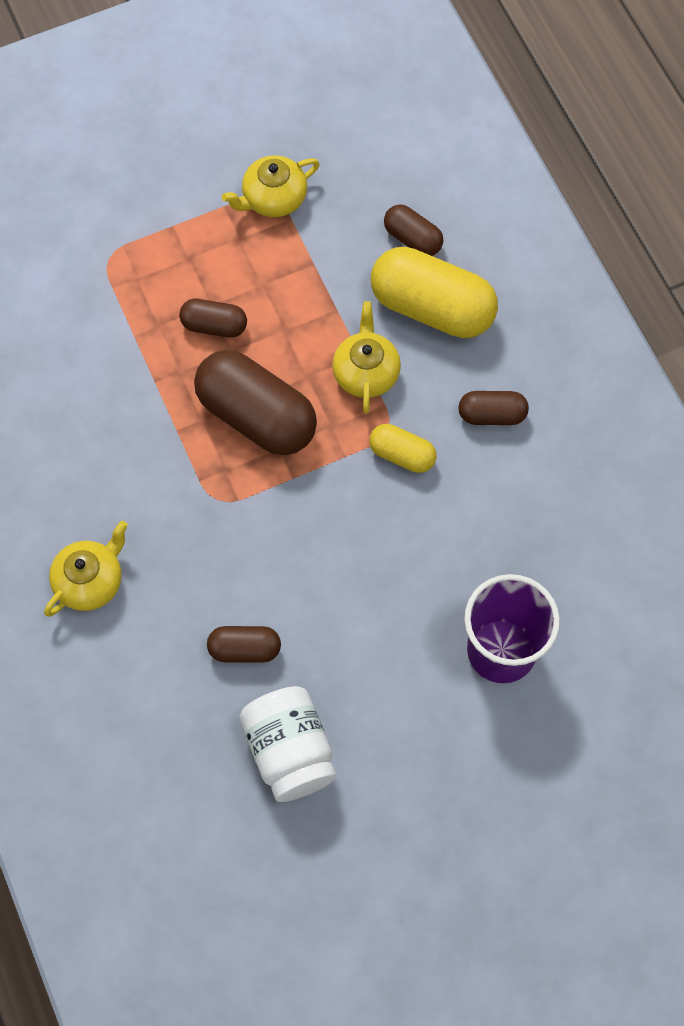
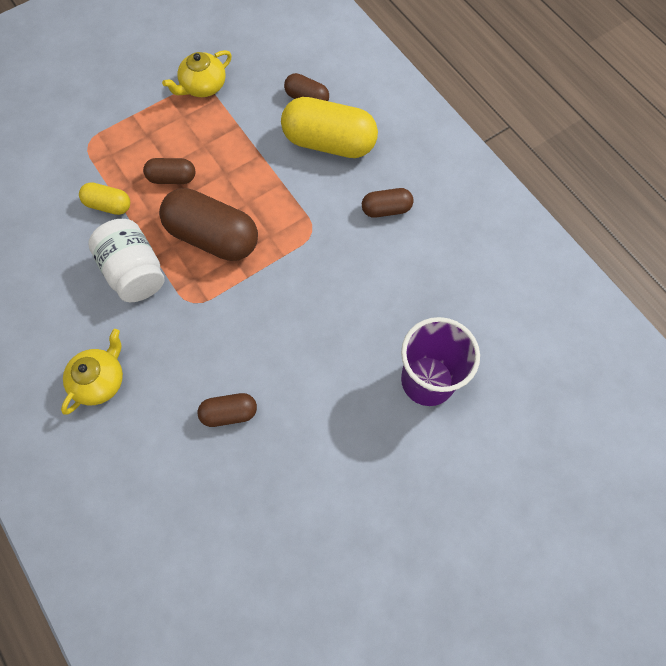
camera: 10 degrees left, 0 degrees up
white jar [240,686,336,802] -> white jar moved to [88,219,164,302]
yellow teapot [332,301,401,413] -> none
yellow capsule [369,424,436,473] -> yellow capsule moved to [79,182,130,215]

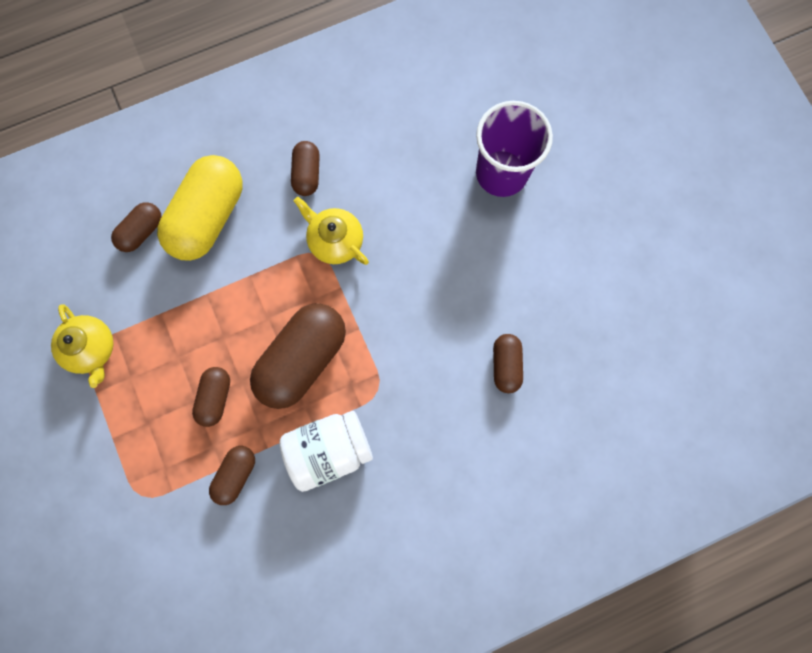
camera: 80 degrees left, 10 degrees up
yellow teapot [61,329,123,415] -> yellow teapot moved to [294,197,369,265]
yellow capsule [79,182,130,215] -> brown capsule [209,446,255,505]

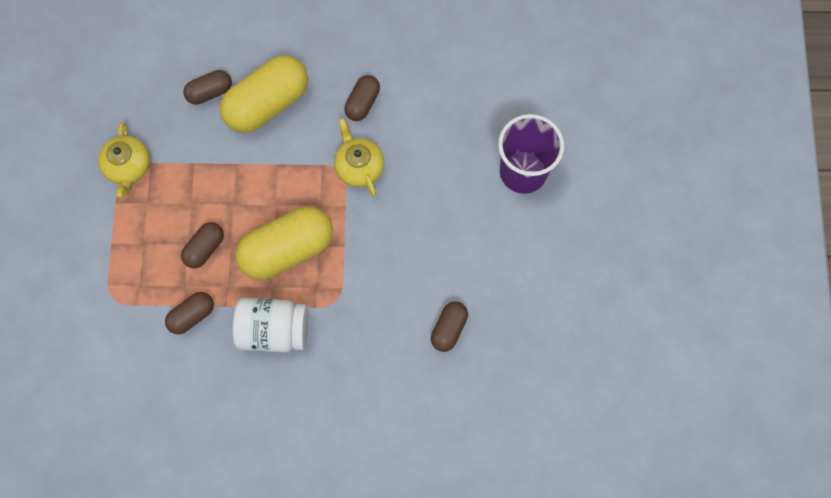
camera: 25 degrees right, 5 degrees down
brown capsule [250,303,346,409] -> yellow capsule [236,206,333,280]

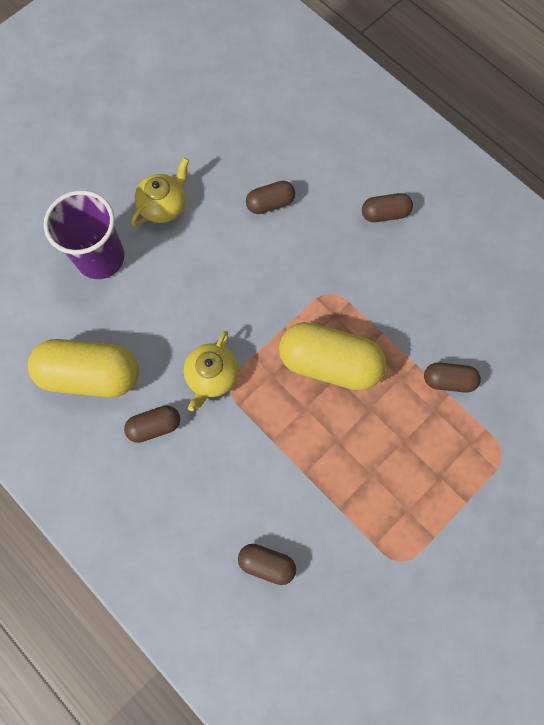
camera: 135 degrees left, 0 degrees up
yellow teapot [98,122,150,197] -> yellow teapot moved to [131,158,189,226]
brown capsule [181,222,224,268] -> brown capsule moved to [362,193,413,222]
yellow capsule [220,55,308,133] -> yellow capsule moved to [28,339,139,398]
white jar [232,298,308,353] -> none

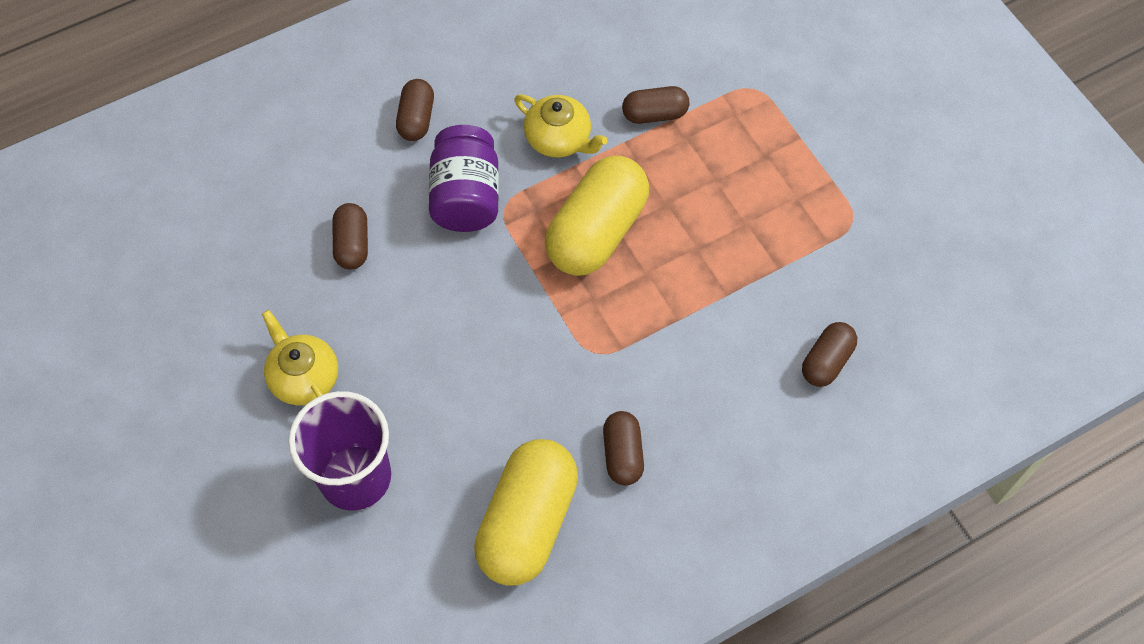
camera: 75 degrees left, 10 degrees down
yellow teapot [184,331,239,411] -> yellow teapot moved to [514,94,608,158]
brown capsule [424,362,481,393] -> brown capsule turned 60 degrees clockwise [622,86,690,124]
none -> purple jar [429,125,499,232]

